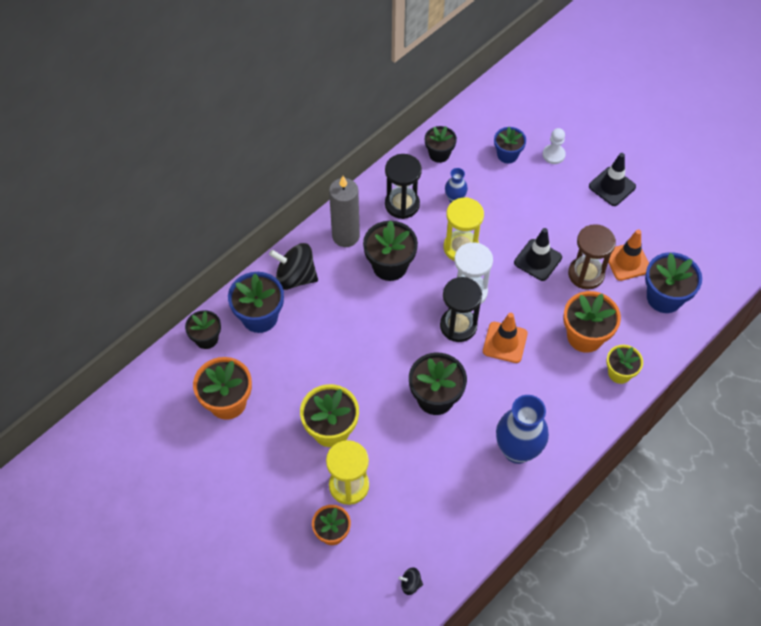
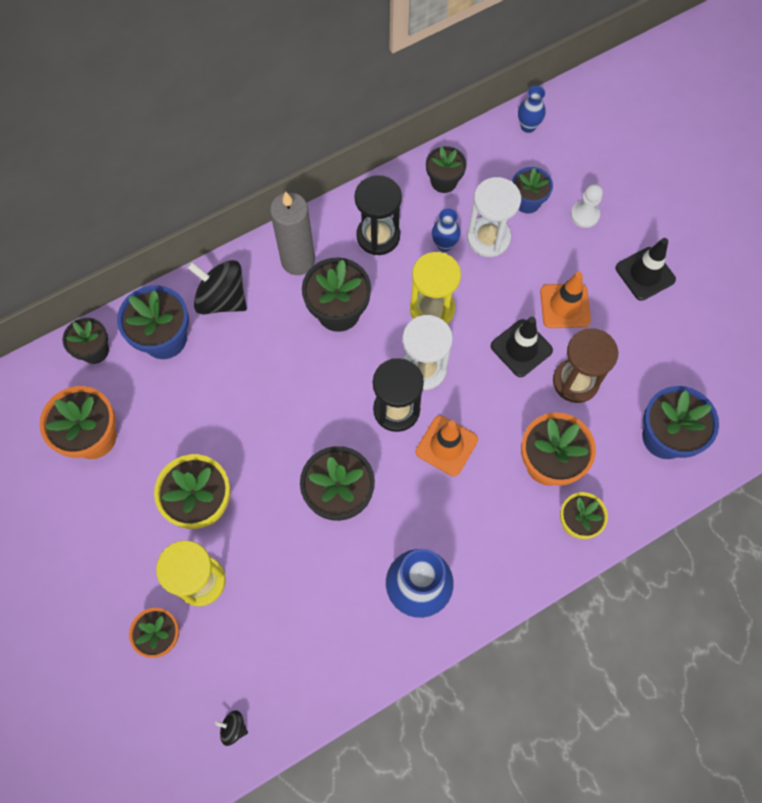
camera: 15 degrees right, 10 degrees up
orange traffic cone [608,229,649,281] -> orange traffic cone moved to [540,272,591,328]
none -> white hourglass [467,177,521,257]
none -> blue vase [518,86,546,133]

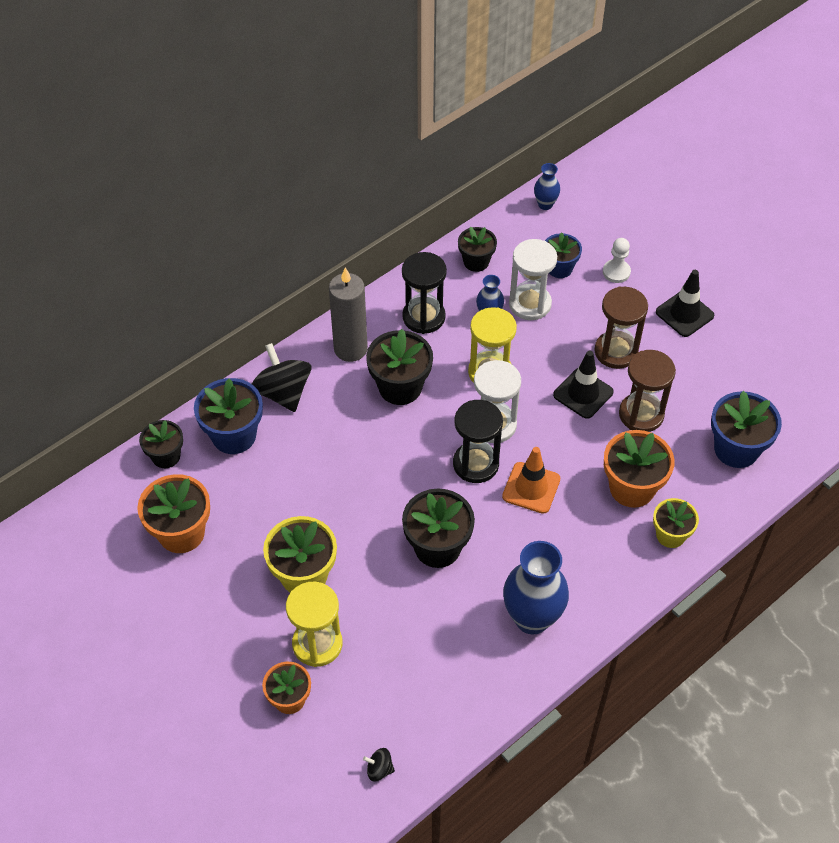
camera: 10 degrees left, 15 degrees down
black spinning top [187,260,247,315] -> black spinning top turned 45 degrees clockwise [252,343,312,412]
orange traffic cone [540,272,591,328] -> brown hourglass [594,287,648,369]

